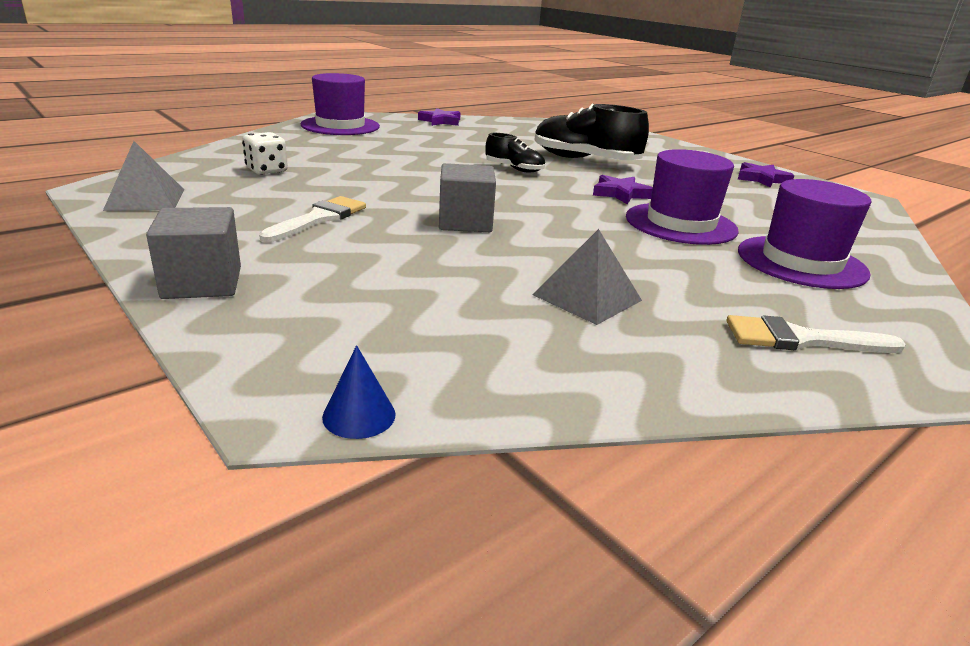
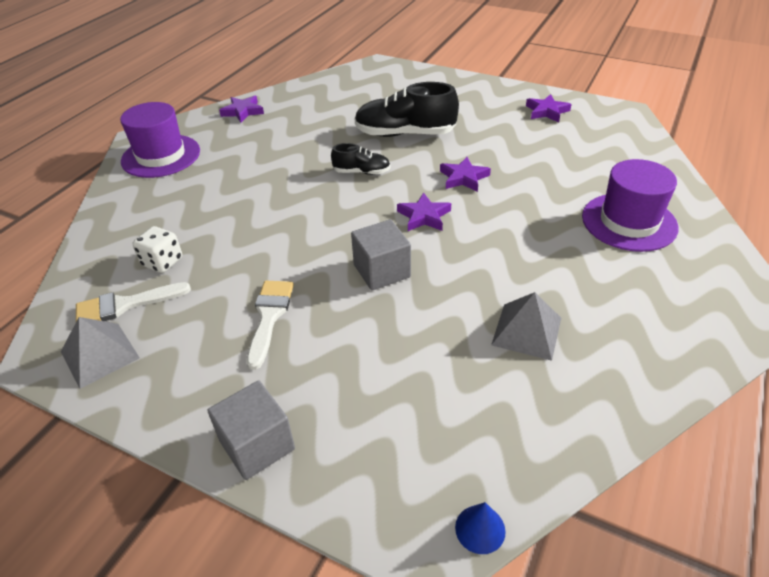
camera: 20 degrees left, 15 degrees up
purple hat [626,149,739,245] -> none
white brush [727,315,906,353] -> white brush moved to [76,282,191,322]
none -> purple star [397,192,451,231]

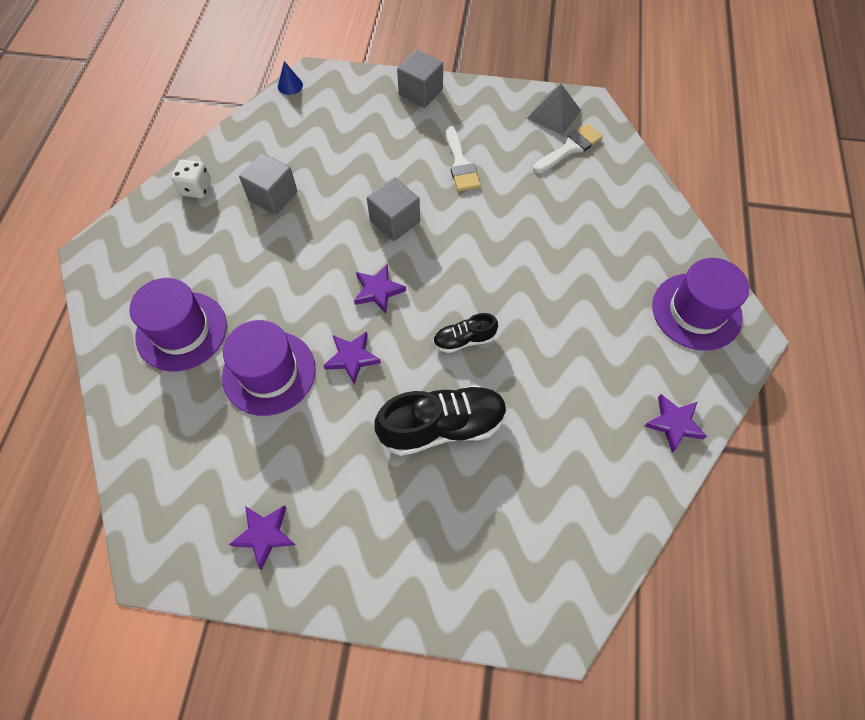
camera: 160 degrees right, 20 degrees up
white dice [133,226,182,273] -> white dice moved to [171,160,211,198]
grey pyramid [491,292,561,361] -> grey cube [239,153,297,215]
none -> purple hat [222,320,316,416]

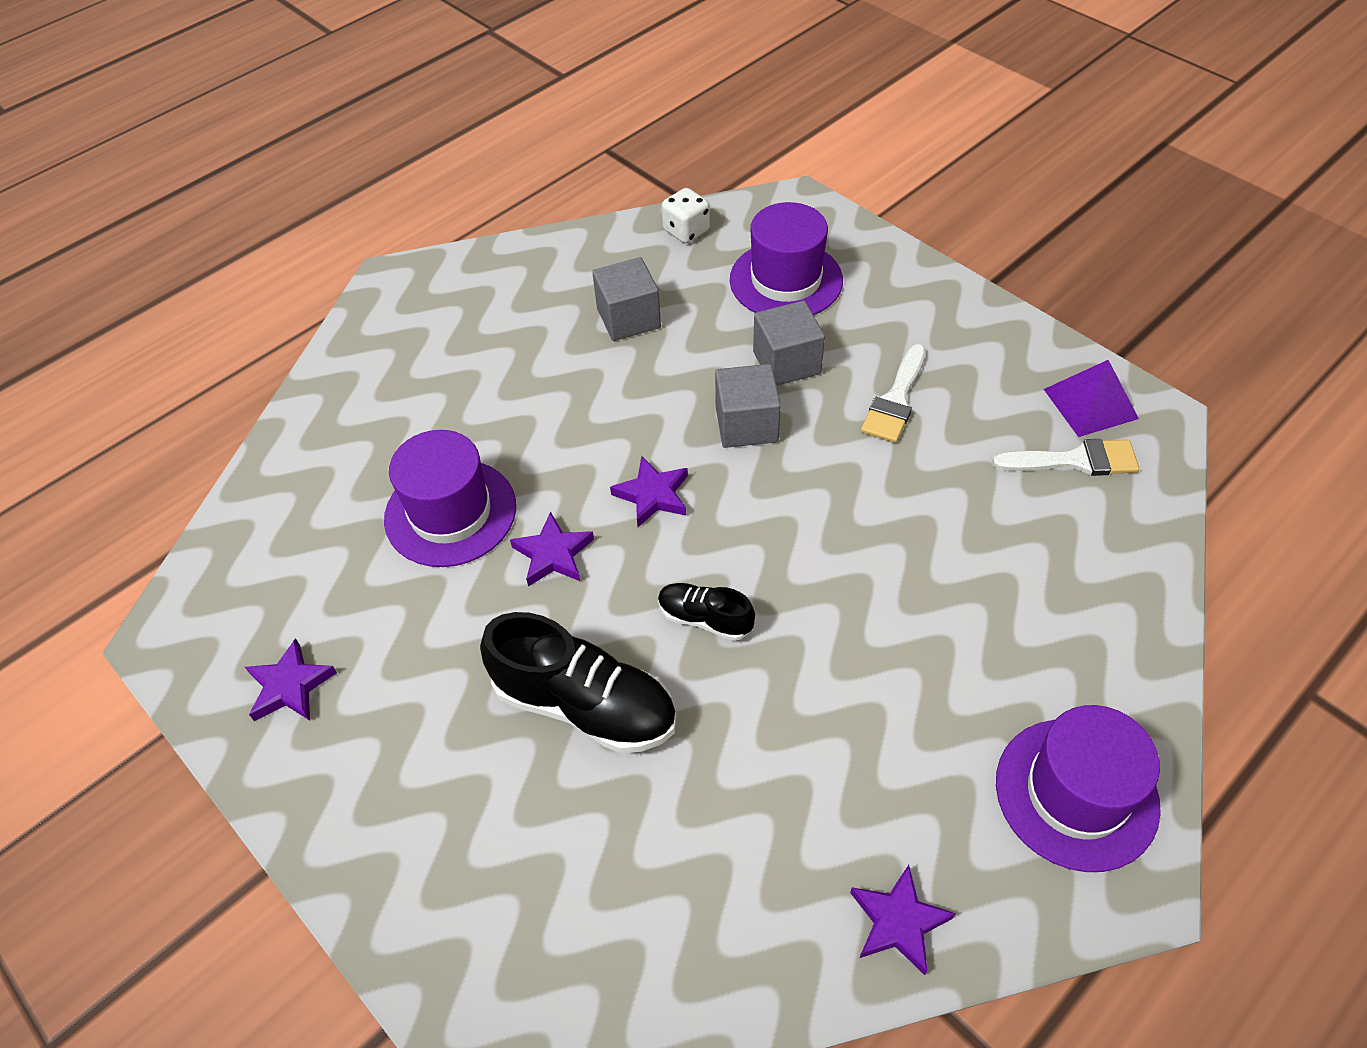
camera: 40 degrees right, 10 degrees down
purple hat [130,278,227,371] -> purple hat moved to [730,202,843,315]
white dice [171,160,211,198] -> white dice moved to [662,188,710,243]
blue cone [278,61,303,95] -> none
grey cube [397,50,443,108] -> grey cube moved to [753,300,825,386]
grey pyramid [527,84,581,135] -> purple pyramid [1044,360,1139,437]

